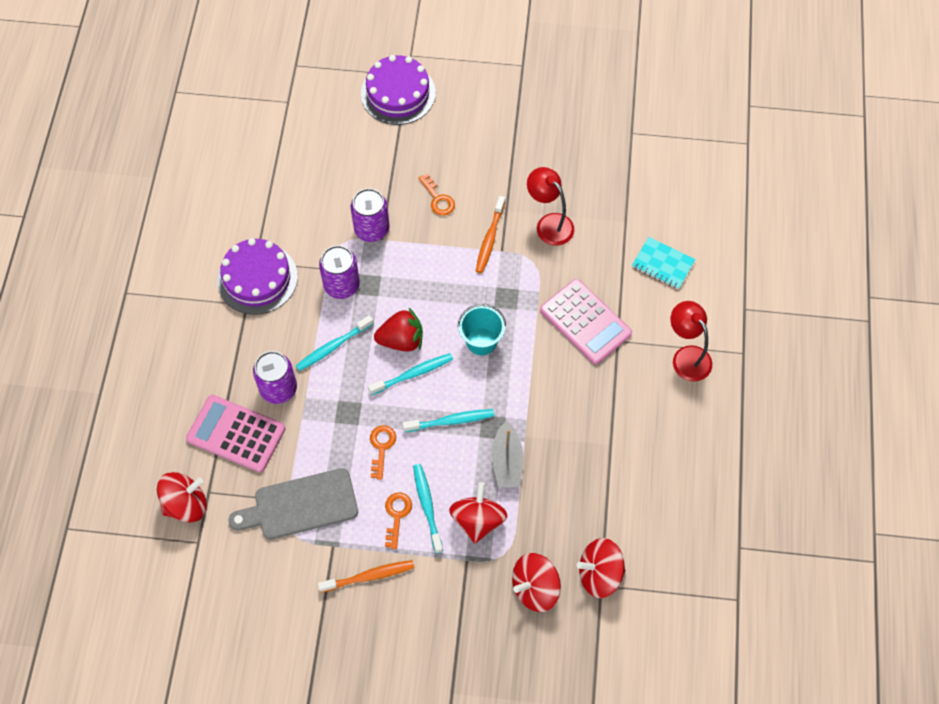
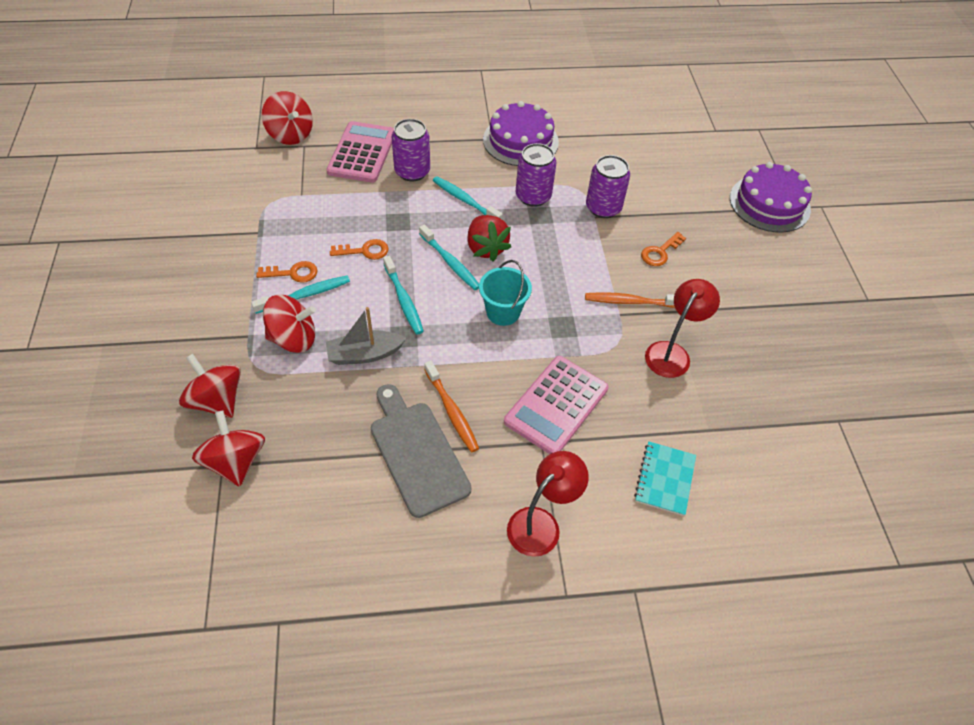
camera: 75 degrees right, 10 degrees down
grey cutting board [228,468,358,540] -> grey cutting board moved to [371,384,472,518]
orange toothbrush [318,560,415,593] -> orange toothbrush moved to [424,361,479,452]

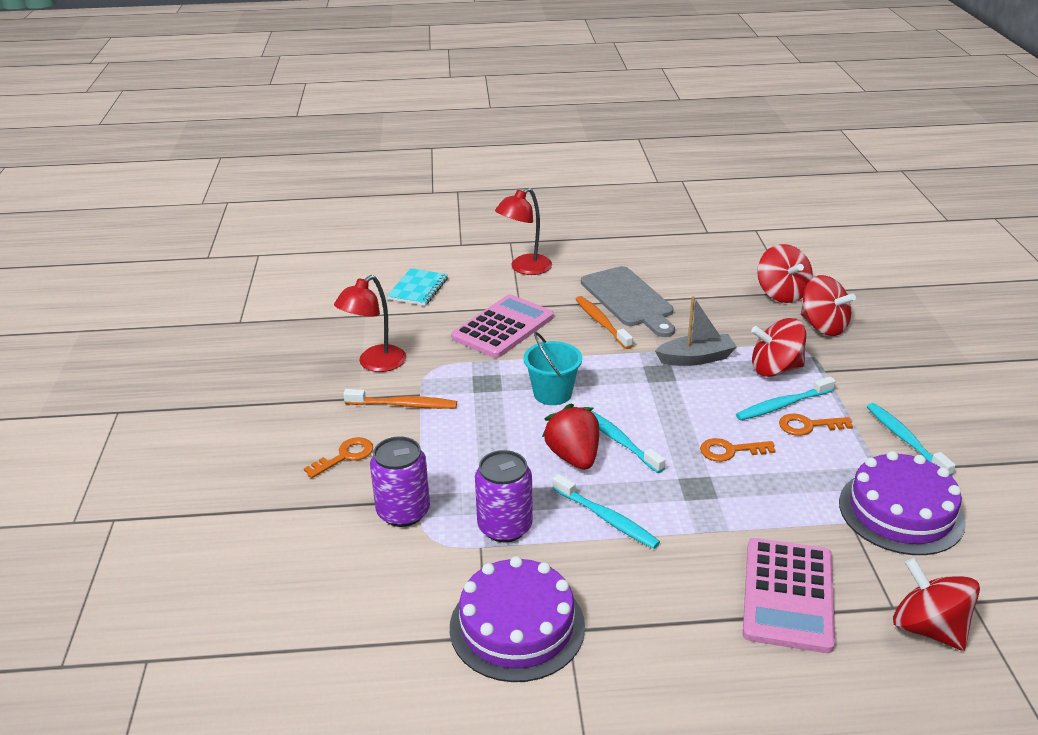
camera: 175 degrees left, 20 degrees down
turquoise toothbrush [383,256,424,335] -> turquoise toothbrush moved to [867,403,955,476]
purple can [392,119,430,181] -> none
purple cake [730,162,812,233] -> purple cake moved to [839,451,966,555]

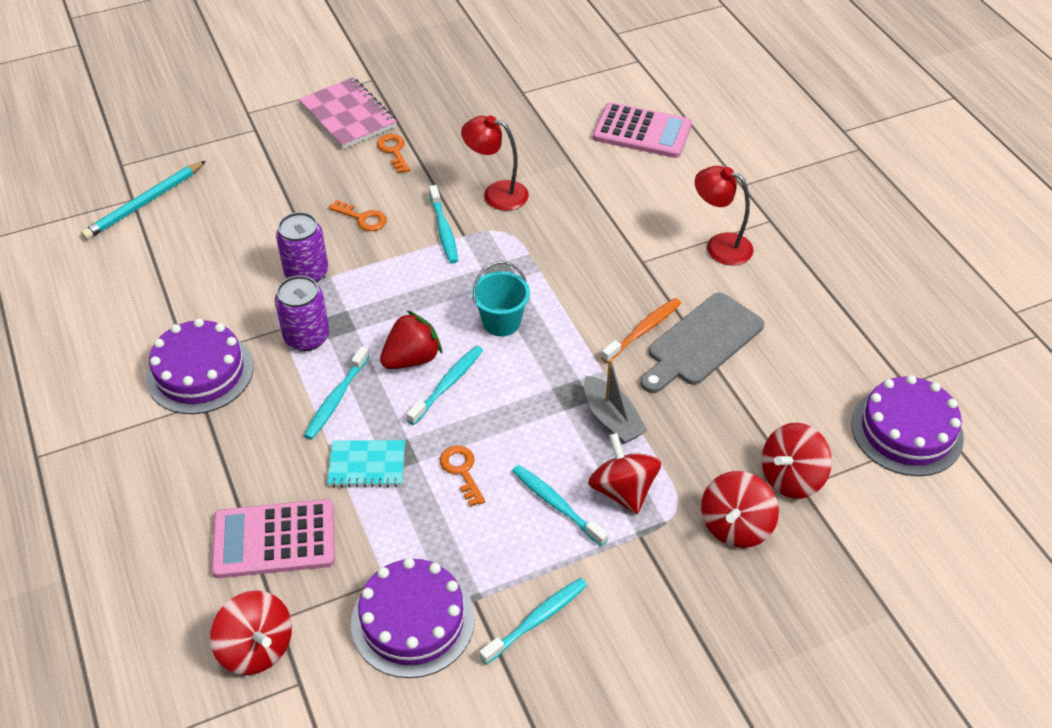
camera: 70 degrees right, 15 degrees up
orange toothbrush [343,389,457,409] -> turquoise toothbrush [429,185,458,264]
turquoise notebook [387,268,448,306] -> turquoise notebook moved to [327,440,405,488]
pink calculator [451,294,554,358] -> pink calculator moved to [593,102,692,158]
orange key [779,414,853,436] -> orange key moved to [377,134,410,174]
red spinning top [893,558,980,651] -> red spinning top turned 105 degrees clockwise [210,590,292,675]
none -> turquoise pencil [81,161,206,240]
none -> pink notebook [299,77,397,149]
none -> purple cake [851,375,964,476]

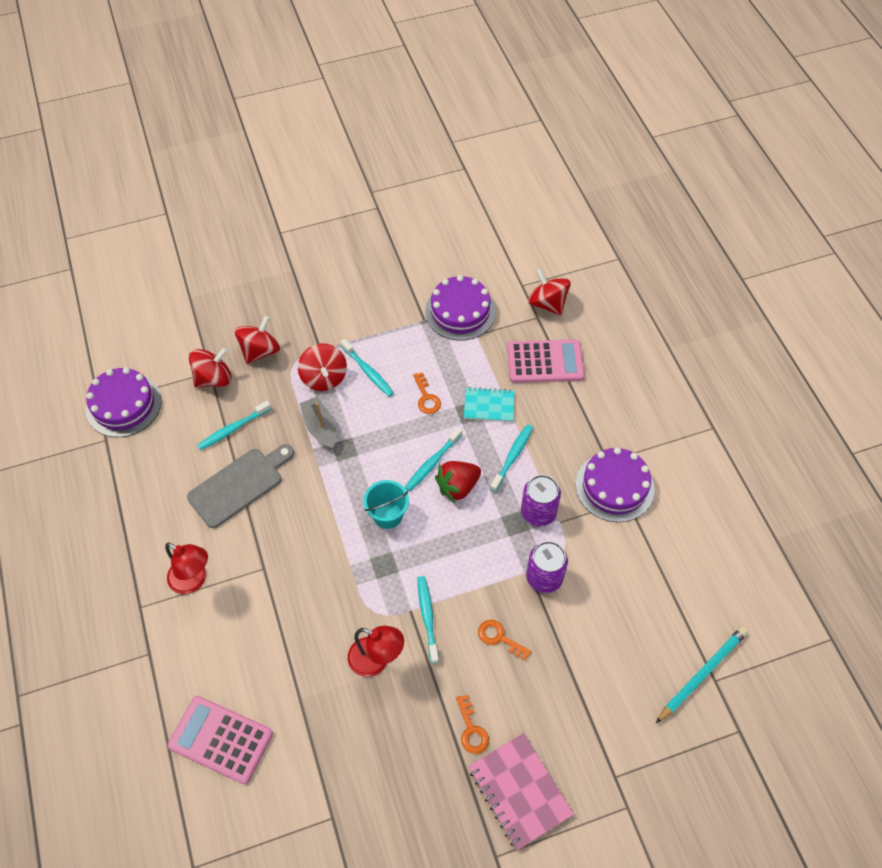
camera: 175 degrees left, 10 degrees up
turquoise toothbrush [479,578,587,665] -> turquoise toothbrush moved to [197,401,271,450]
orange toothbrush [601,298,681,363] -> none

